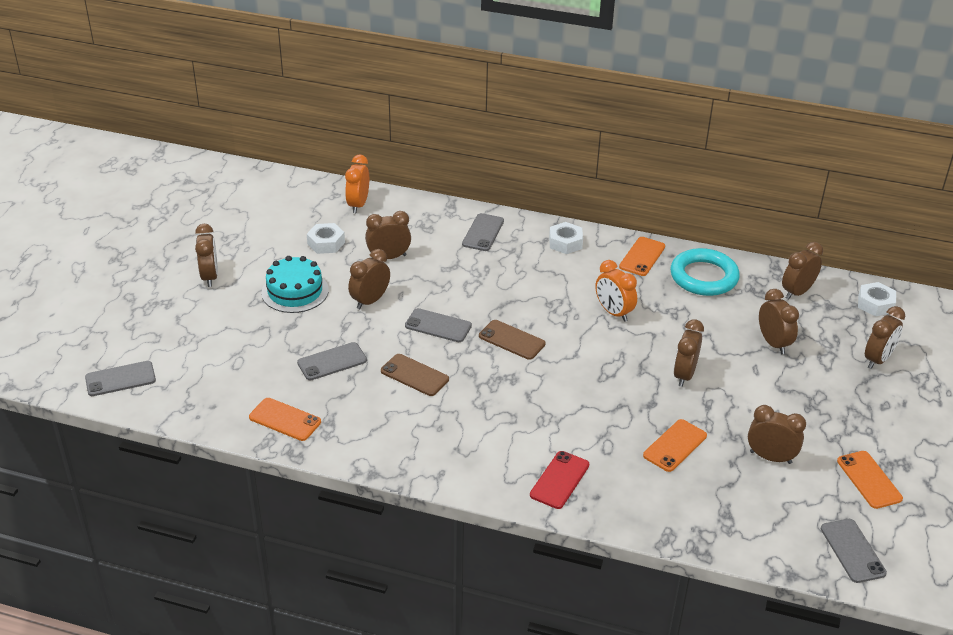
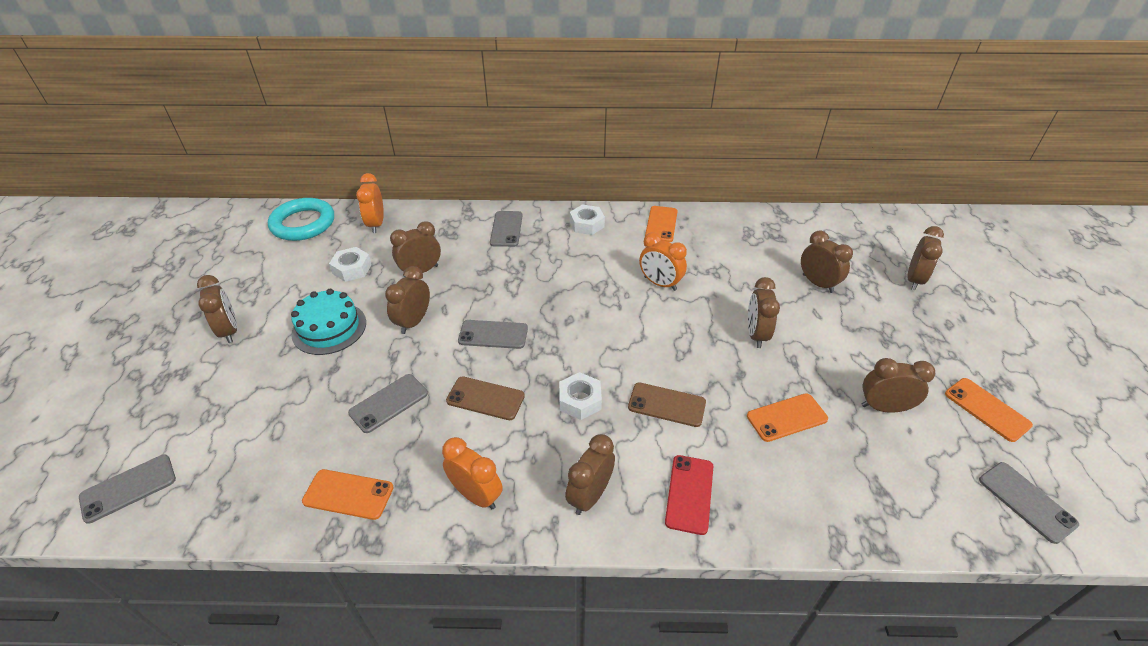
camera: 15 degrees left, 5 degrees up
brown phone [479,320,546,360] -> brown phone moved to [628,382,706,427]
orange phone [643,419,707,472] -> orange phone turned 45 degrees clockwise [747,393,828,442]
turquoise ring [670,248,740,296] -> turquoise ring moved to [268,198,334,241]
brown clock [782,242,823,300] -> brown clock moved to [565,434,615,515]
white nut [858,282,896,316] -> white nut moved to [559,372,602,420]
none -> orange clock [442,437,503,509]

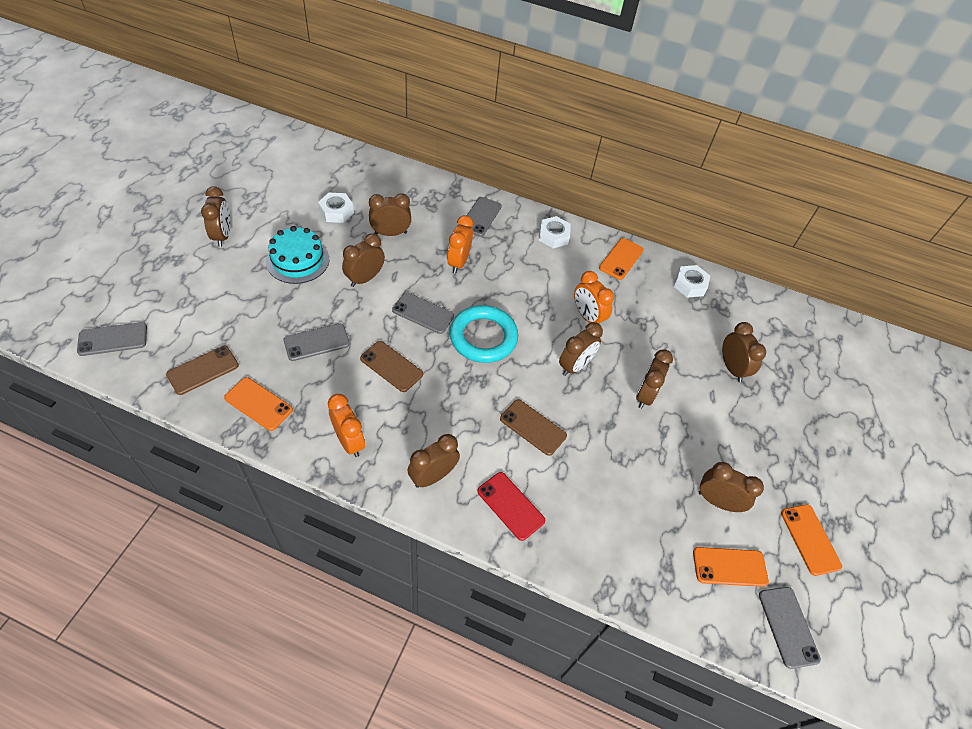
camera: 15 degrees right, 10 degrees up
turquoise ring [268,198,334,241] -> turquoise ring moved to [450,305,518,363]
orange clock [356,173,384,233] -> orange clock moved to [447,215,473,273]
white nut [559,372,602,420] -> white nut moved to [674,265,710,298]
red phone [665,455,713,535] -> red phone turned 75 degrees counterclockwise [477,472,545,541]
orange phone [747,393,828,442] -> orange phone moved to [693,547,769,587]
brown clock [907,226,944,290] -> brown clock moved to [559,322,603,376]
none -> brown phone [166,346,239,395]

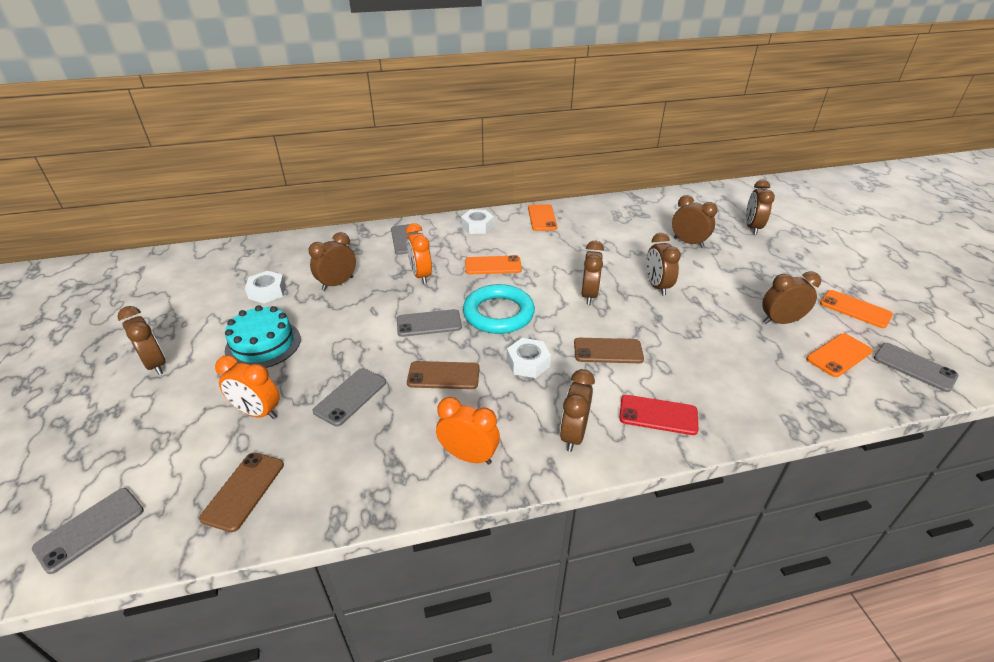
camera: 30 degrees left, 15 degrees down
orange phone [224,377,293,431] -> orange phone moved to [465,255,522,275]
brown clock [342,233,385,287] -> brown clock moved to [746,180,775,235]
orange clock [574,271,614,323] -> orange clock moved to [215,355,280,419]
white nut [674,265,710,298] -> white nut moved to [507,338,551,378]

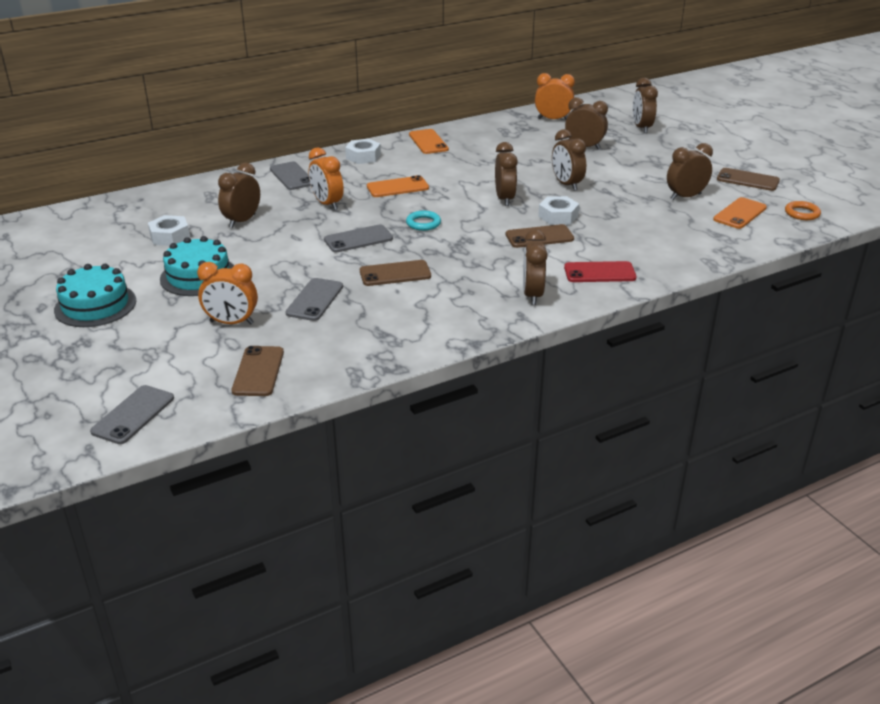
camera: 15 degrees left, 5 degrees down
brown clock [117,306,165,375] -> turquoise cake [54,264,136,327]
orange clock [436,397,500,465] -> orange clock moved to [535,73,575,119]
turquoise ring [463,284,535,334] -> turquoise ring [406,211,441,231], size x0.48
white nut [507,338,551,378] -> white nut moved to [538,196,579,225]
orange phone [820,290,893,328] -> brown phone [717,168,780,191]
grey phone [874,343,959,392] -> orange ring [785,201,821,220]

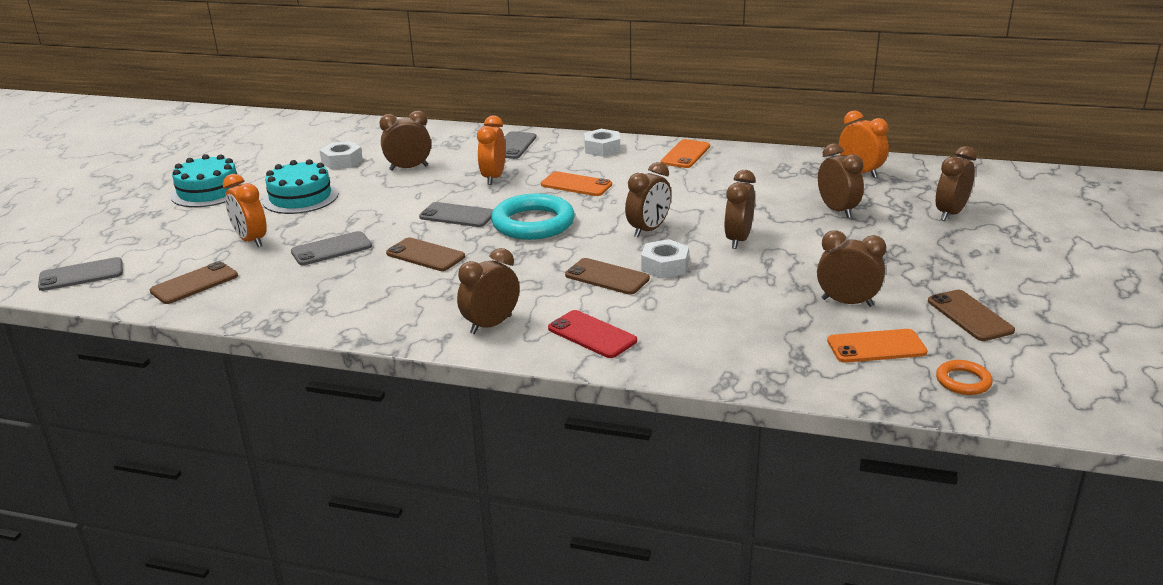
camera: 45 degrees right, 5 degrees down
turquoise ring [406,211,441,231] -> turquoise ring [491,194,575,240], size x2.06

